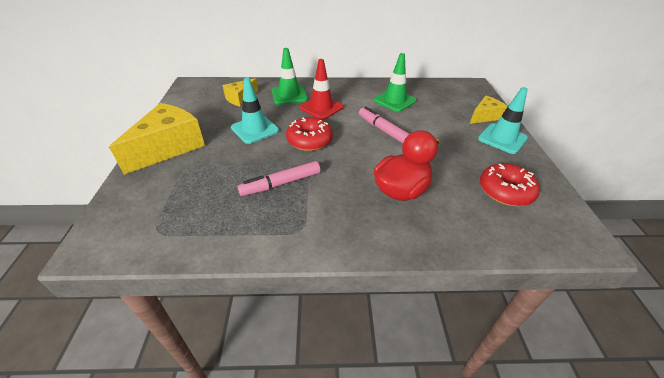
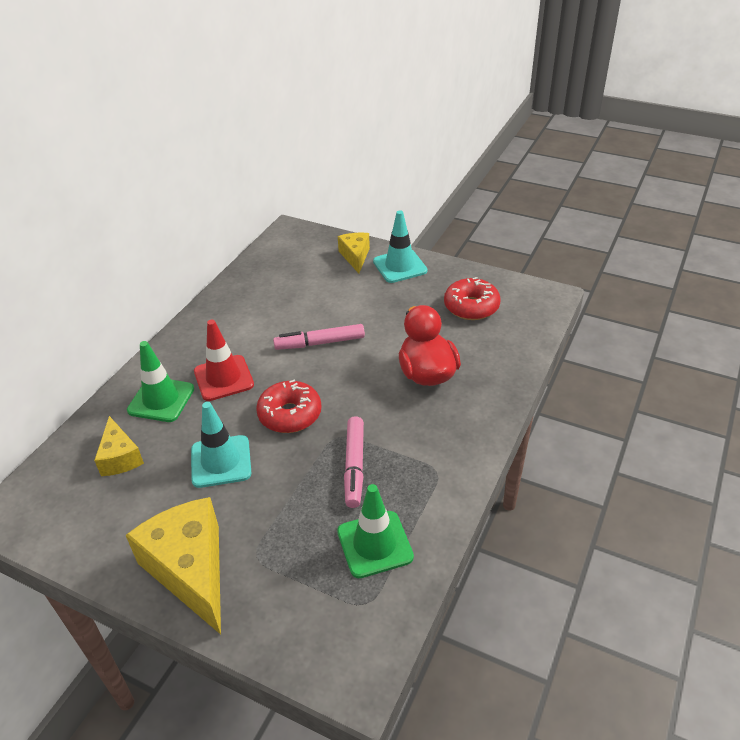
camera: 60 degrees left, 0 degrees up
green traffic cone [373,53,417,112] -> green traffic cone moved to [337,484,414,578]

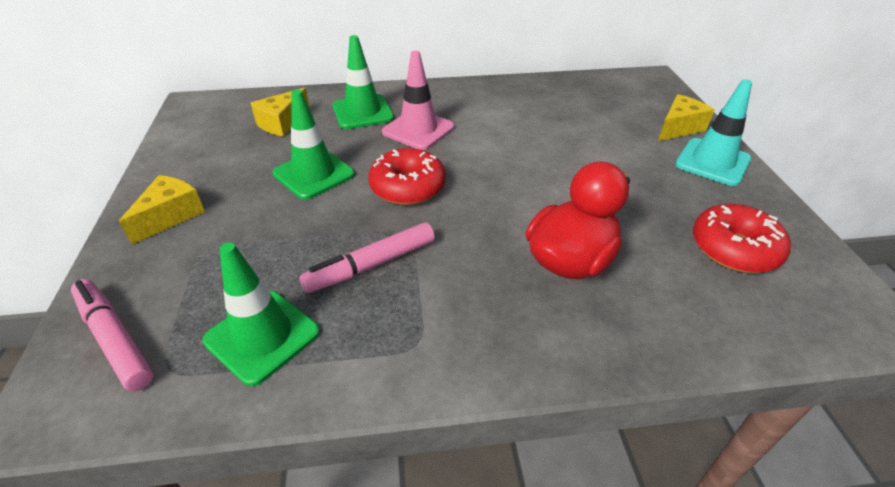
camera: 55 degrees right, 0 degrees up
yellow cheese [126,497,221,635] -> yellow cheese [119,175,205,244], size x0.55
turquoise traffic cone [191,402,251,488] -> green traffic cone [272,90,355,200]
red traffic cone [194,320,254,401] -> pink traffic cone [382,51,454,150]
pink marker [273,324,365,350] -> pink marker moved to [71,279,154,391]

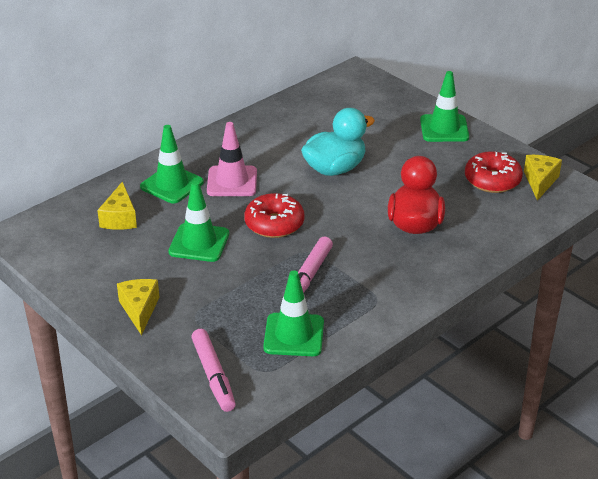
camera: 35 degrees left, 5 degrees down
pink marker [71,279,154,391] -> pink marker turned 120 degrees counterclockwise [191,329,236,412]
yellow cheese [658,94,714,141] -> yellow cheese moved to [524,155,562,201]
turquoise traffic cone [675,79,752,186] -> green traffic cone [420,71,469,142]
none -> turquoise duck [301,108,375,176]

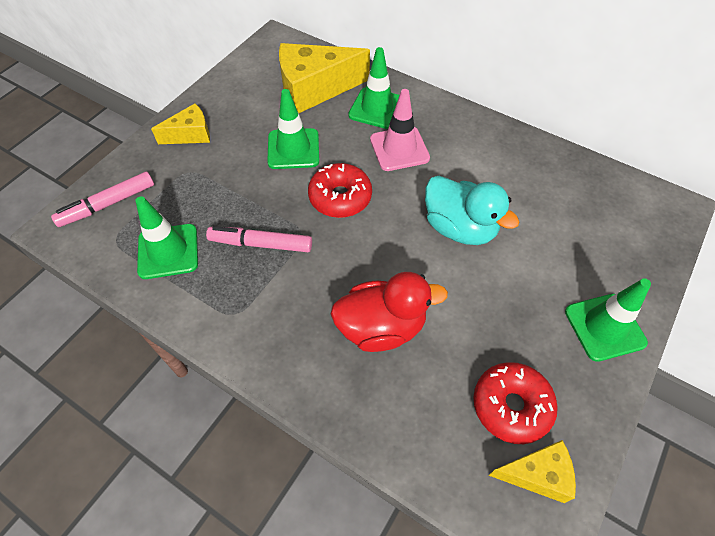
camera: 75 degrees right, 20 degrees up
yellow cheese [97,181,137,230] -> yellow cheese [279,43,370,113], size x1.82

